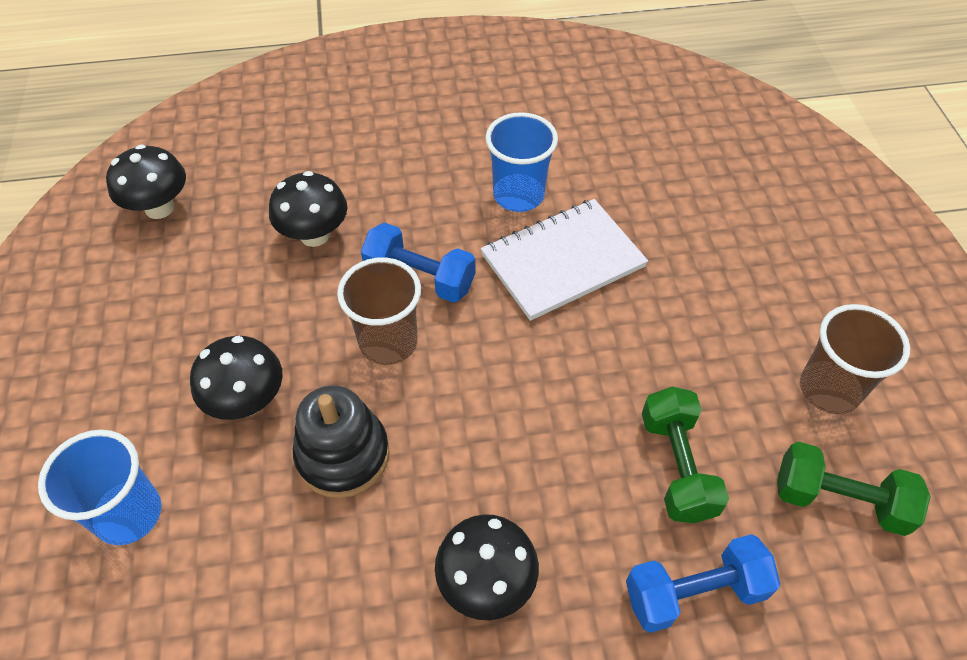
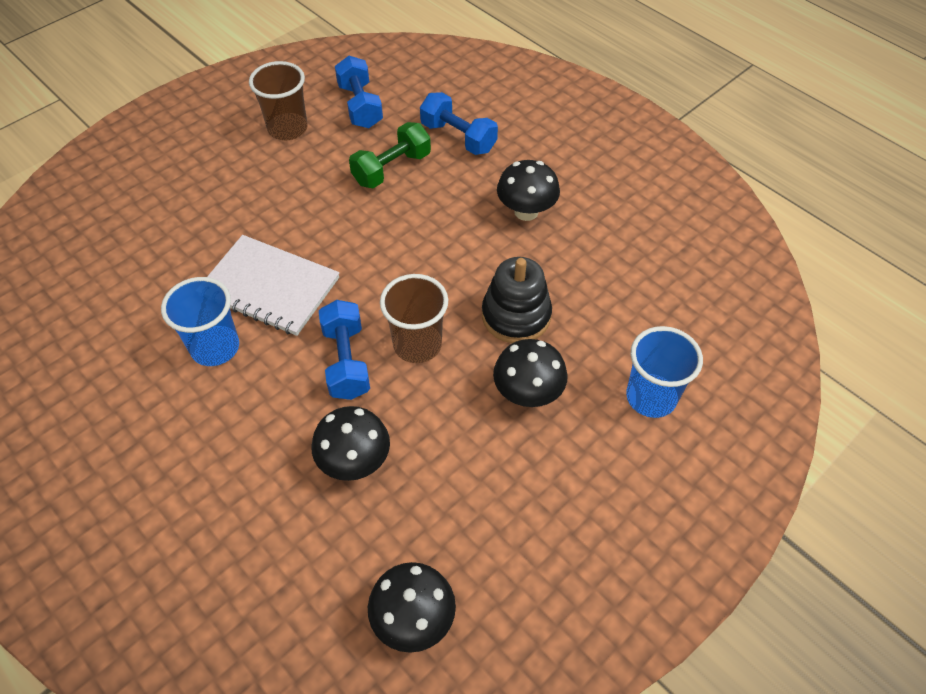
camera: 125 degrees left, 0 degrees up
green dumbbell [777,442,931,536] -> blue dumbbell [335,56,383,128]

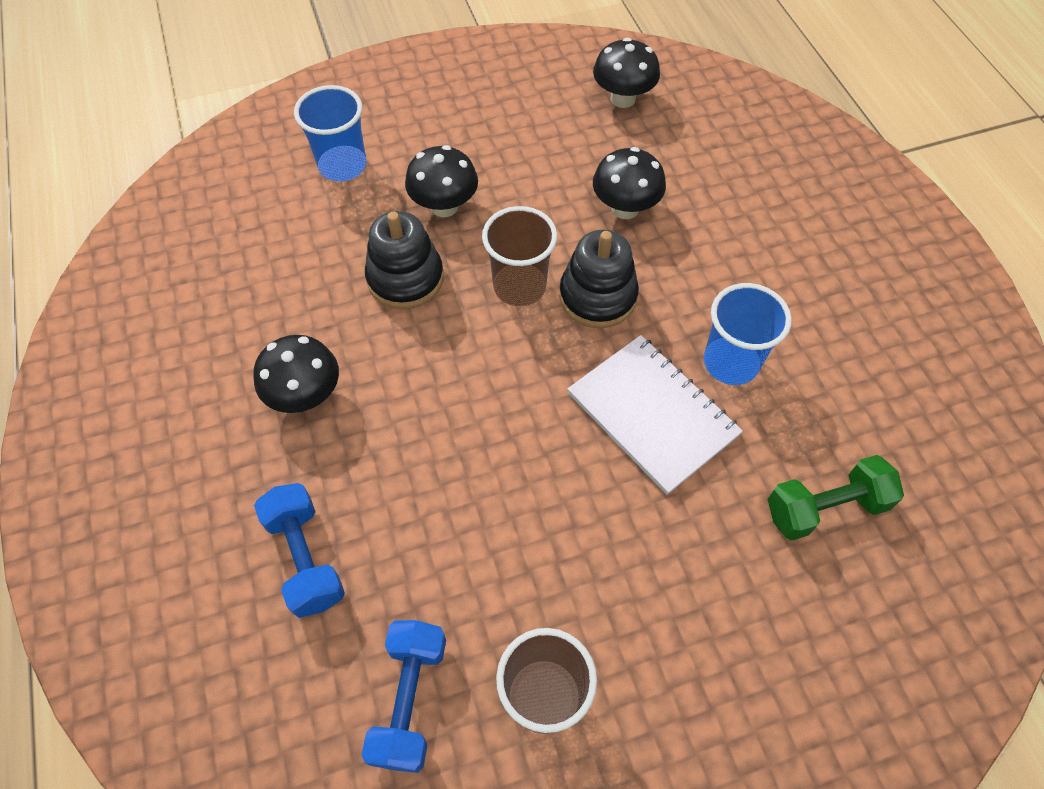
camera: 155 degrees left, 5 degrees up
blue dumbbell [319,300,370,400] -> black stacking toy [559,230,639,328]
green dumbbell [349,122,431,188] -> green dumbbell moved to [768,455,904,540]

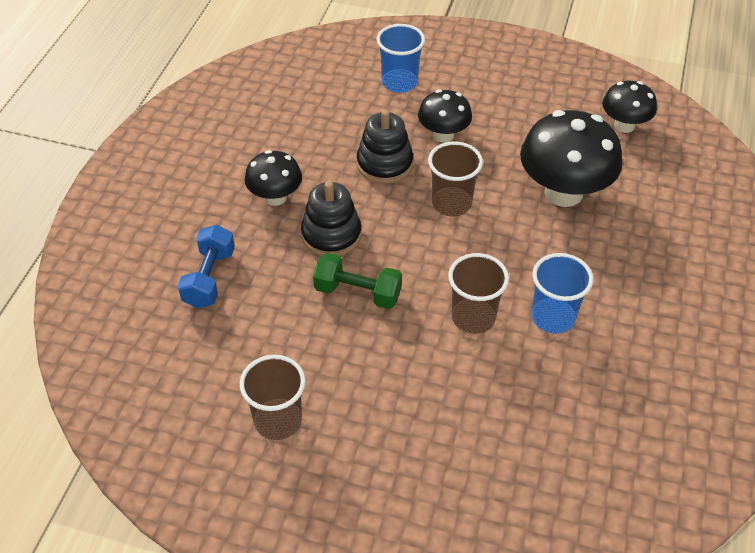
camera: 35 degrees right, 10 degrees down
blue dumbbell [361,620,446,773] -> none
black stacking toy [559,230,639,328] -> black stacking toy moved to [301,181,362,256]
white notebook [567,335,743,495] -> brown cup [448,253,509,334]
black mushroom [593,147,666,219] -> black mushroom [520,110,622,207], size x1.74
green dumbbell [768,455,904,540] -> green dumbbell moved to [313,253,402,309]

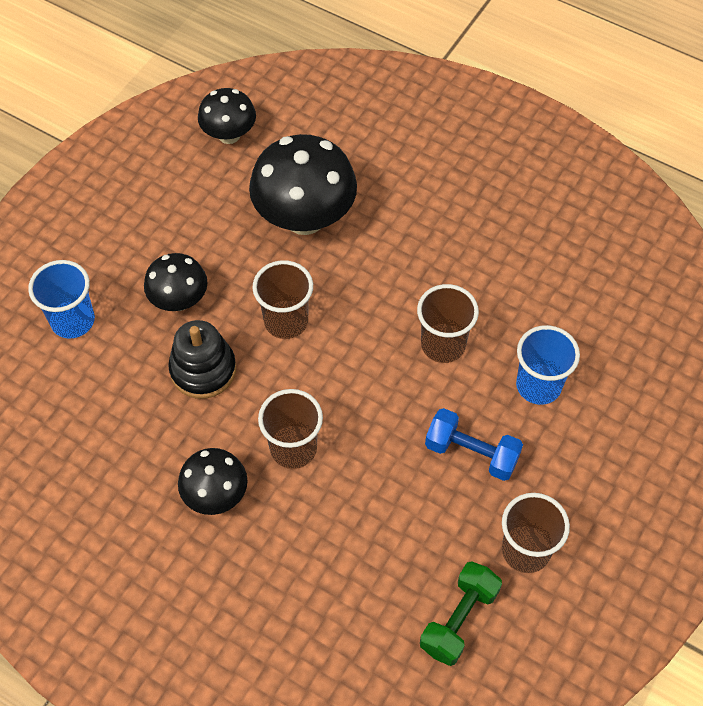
camera: 75 degrees left, 10 degrees up
blue dumbbell [178,225,235,308] -> blue dumbbell moved to [425,408,523,481]
black stacking toy [301,181,362,256] -> brown cup [258,389,323,469]
green dumbbell [313,253,402,309] -> green dumbbell moved to [420,561,502,666]
blue cup [532,253,593,334] -> blue cup moved to [516,325,580,405]

